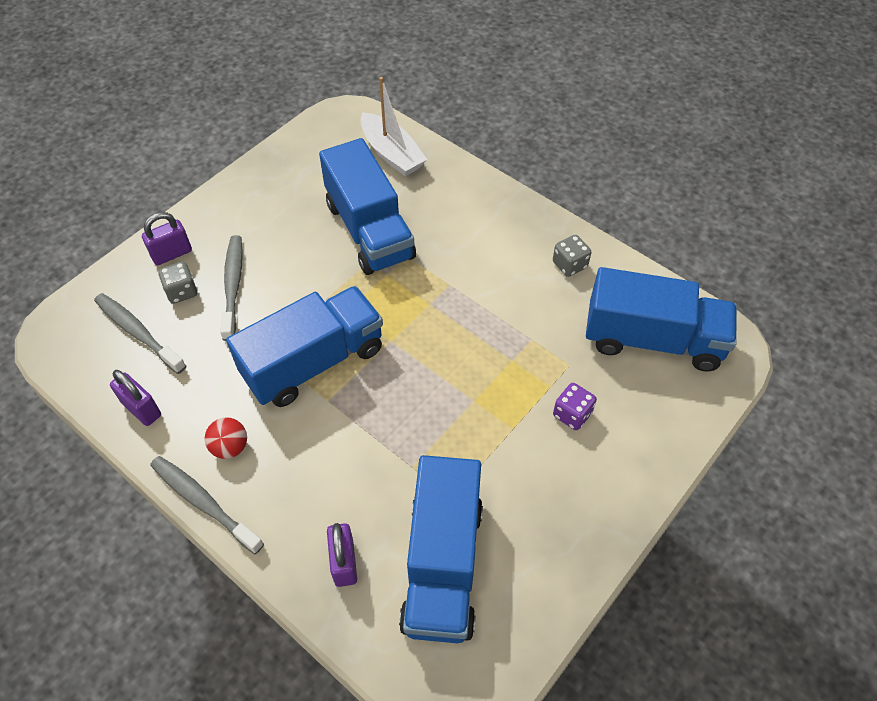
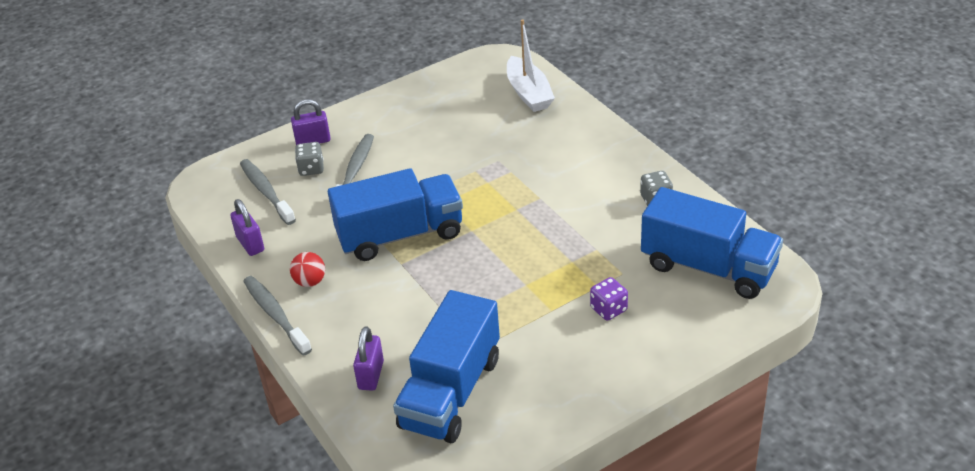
camera: 20 degrees right, 15 degrees down
blue truck [319,138,416,275] -> none

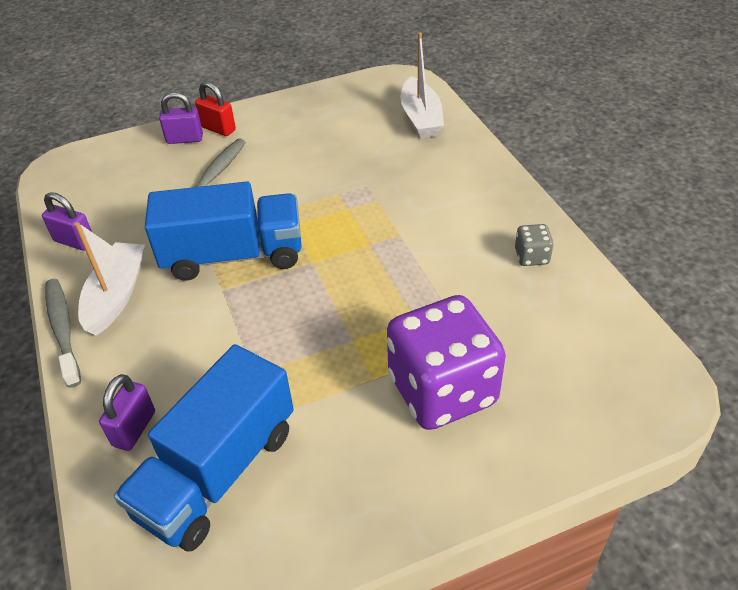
camera: 10 degrees right, 5 degrees up
purple padlock [230,199,264,256] -> purple padlock turned 45 degrees counterclockwise [42,192,92,251]
grey toothbrush [240,159,296,225] -> none
red ball [290,252,325,287] -> white boat [74,222,145,335]
grey dice [295,142,324,176] -> none
purple dice [590,277,628,321] -> purple dice [387,295,506,430], size x2.44
blue truck [641,187,783,299] -> none
none -> red padlock [195,81,236,136]

